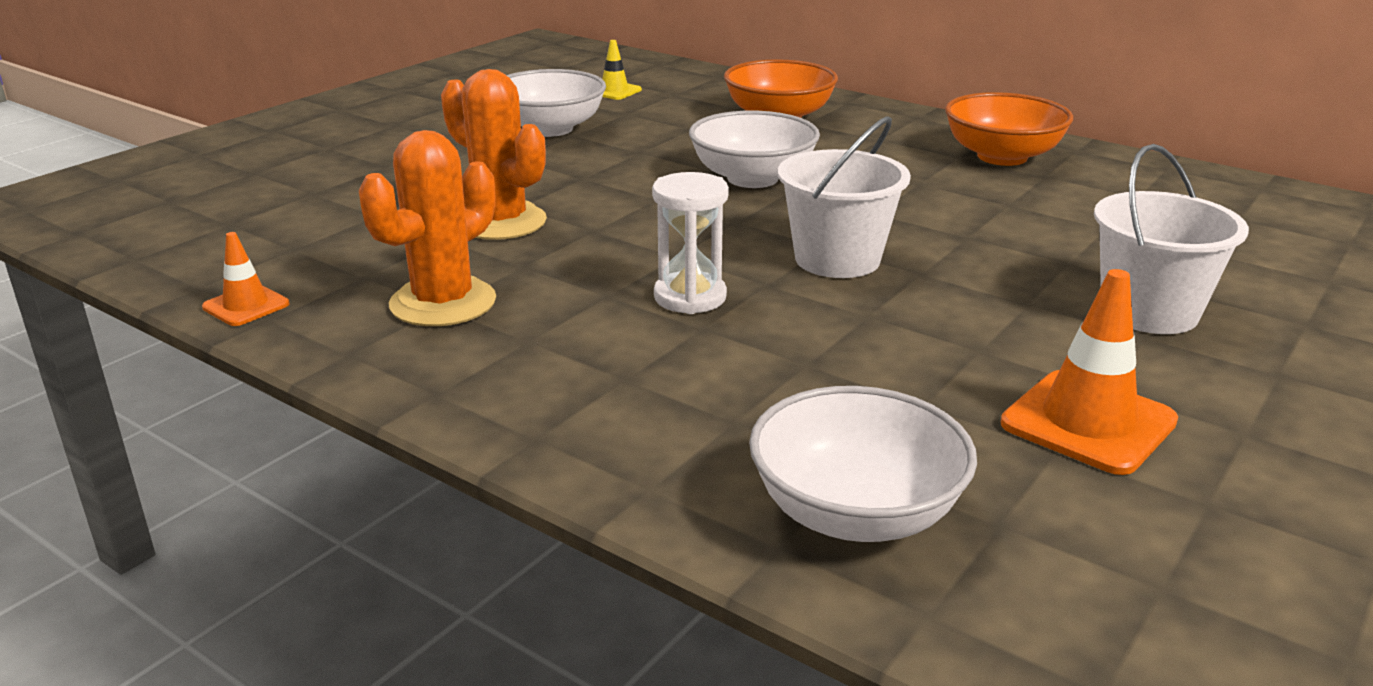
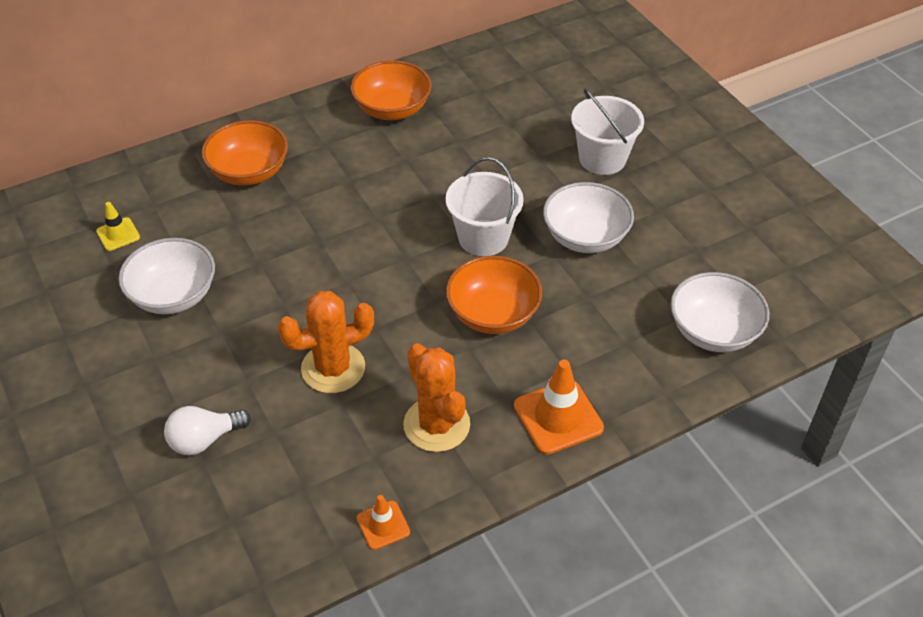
camera: 65 degrees left, 20 degrees up
white hourglass [652,172,729,314] -> orange bowl [446,256,542,334]
white bowl [689,111,820,188] -> white bowl moved to [543,182,634,253]
orange traffic cone [1001,269,1178,475] -> orange traffic cone moved to [514,360,604,455]
none -> white light bulb [164,406,251,455]

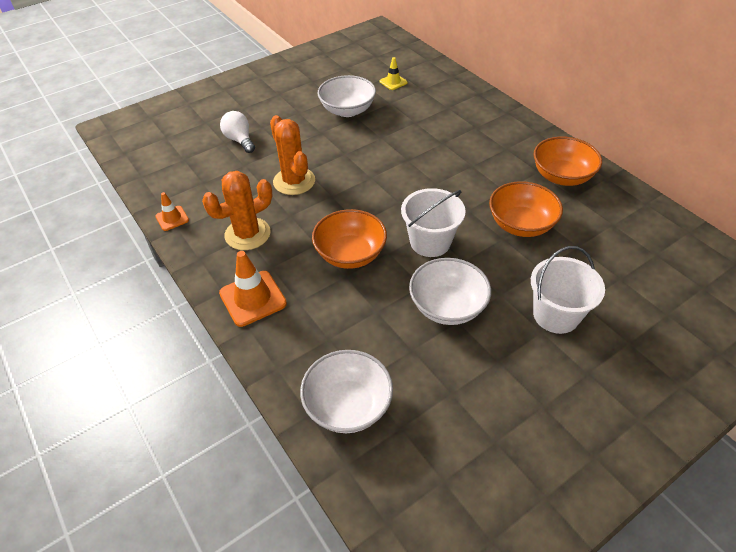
camera: 85 degrees right, 0 degrees up
orange bowl [202,120,288,186] -> orange bowl moved to [489,181,563,237]

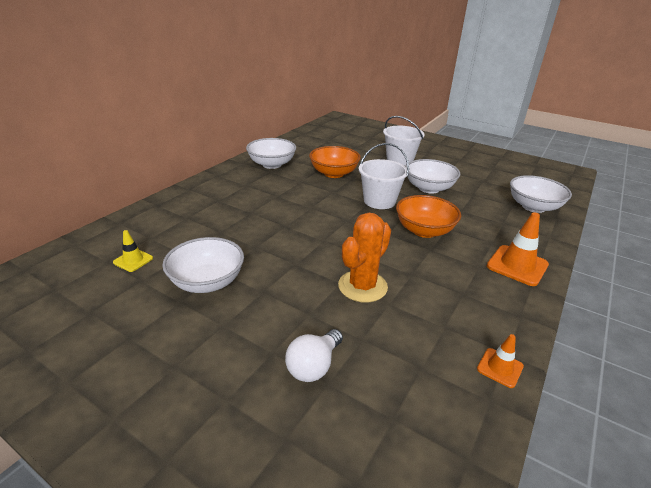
camera: 115 degrees left, 15 degrees down
orange cactus [202,171,272,250] -> none
orange bowl [534,136,602,186] -> white bowl [246,138,296,169]

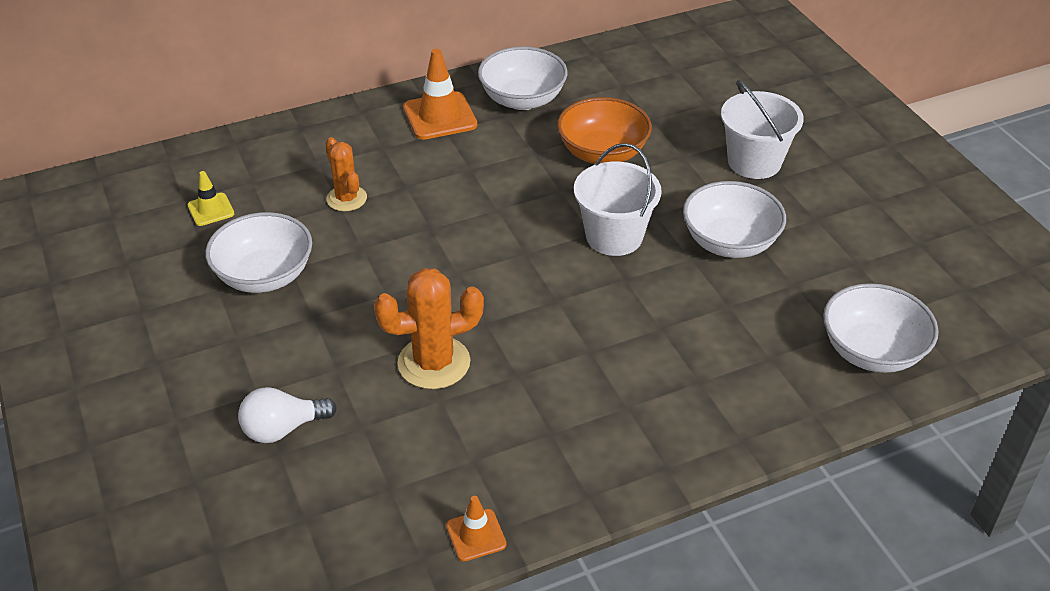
camera: 35 degrees right, 10 degrees up
orange bowl [396,195,461,238] -> none
orange traffic cone [487,212,549,286] -> orange traffic cone moved to [403,49,477,140]
none -> orange cactus [325,137,367,211]

